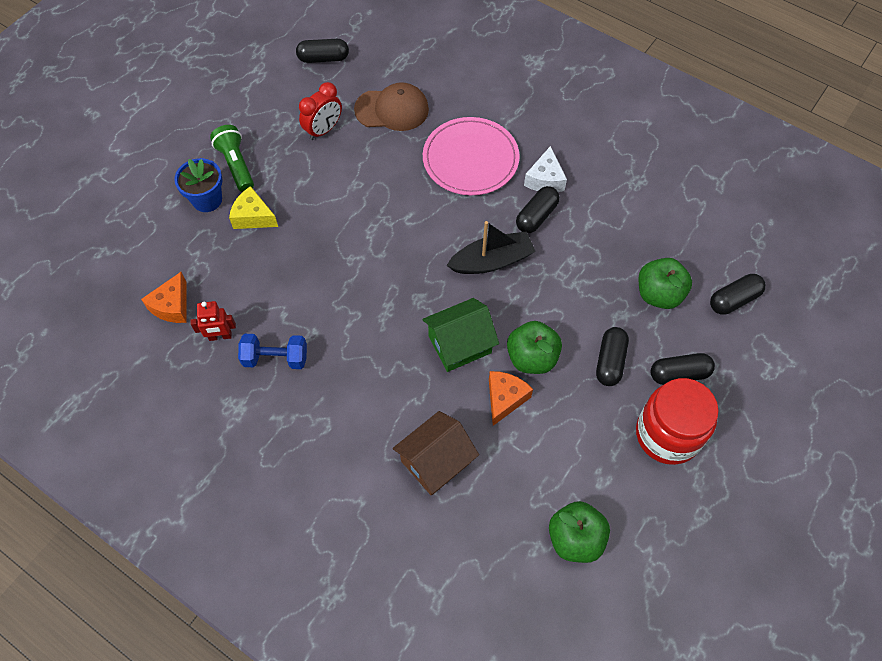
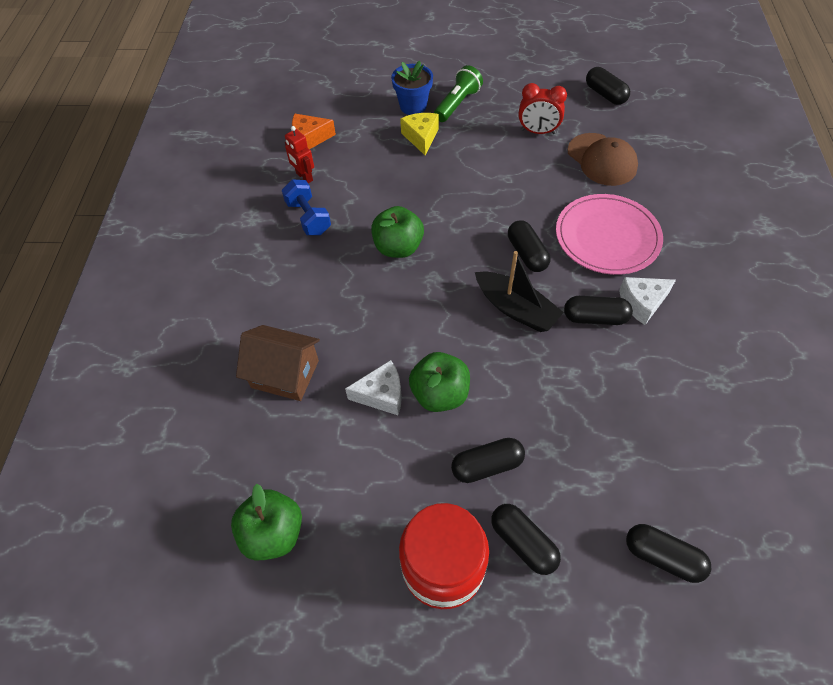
camera: 60 degrees right, 5 degrees down
green house [423,298,499,372] -> none
orange cheese [489,371,533,426] -> white cheese [345,360,402,415]
green apple [638,258,692,309] -> green apple moved to [371,206,424,258]
none -> black capsule [508,220,551,272]

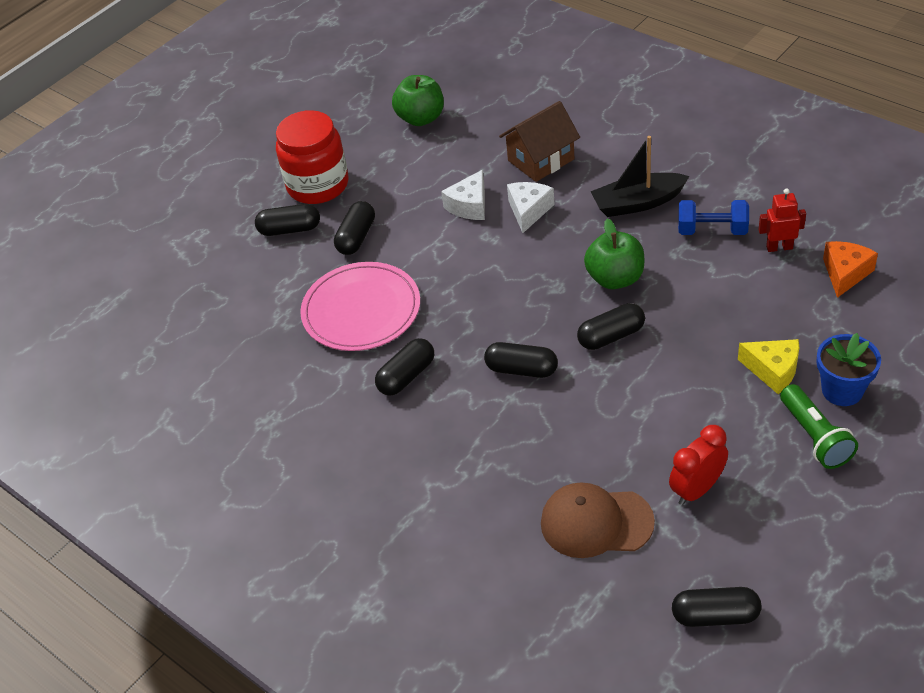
camera: 130 degrees right, 10 degrees down
green apple [409,352,470,412] -> none
black boat [475,251,564,332] -> black boat moved to [590,136,689,217]
pink plate [556,194,663,275] -> pink plate moved to [300,262,420,351]
white cheese [619,277,676,325] -> white cheese moved to [507,182,555,233]
black capsule [626,524,711,583] -> black capsule moved to [577,303,645,350]

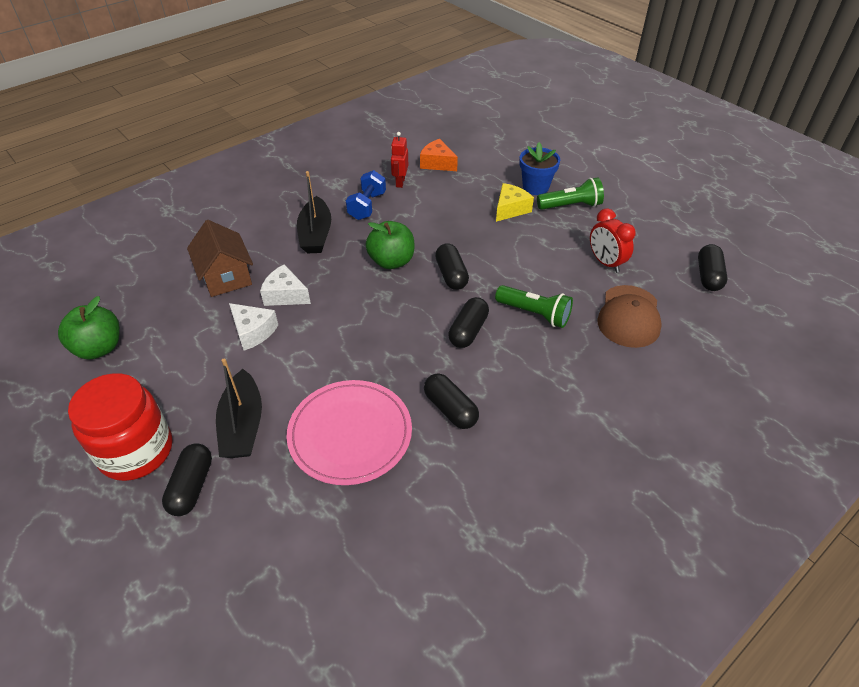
camera: 85 degrees left, 0 degrees up
black capsule [334,201,375,255] -> black boat [216,358,262,458]
none -> green flashlight [495,285,573,328]

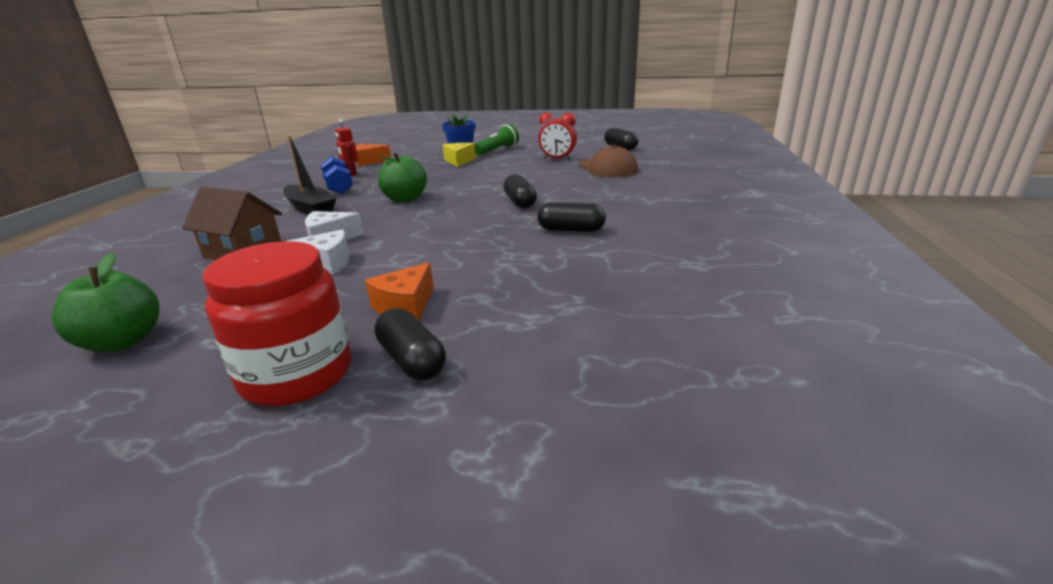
camera: 40 degrees left, 20 degrees down
black boat [216,358,262,458] -> orange cheese [365,262,434,320]
pink plate [287,380,412,485] -> none
black capsule [435,243,469,290] -> none
green flashlight [495,285,573,328] -> none

